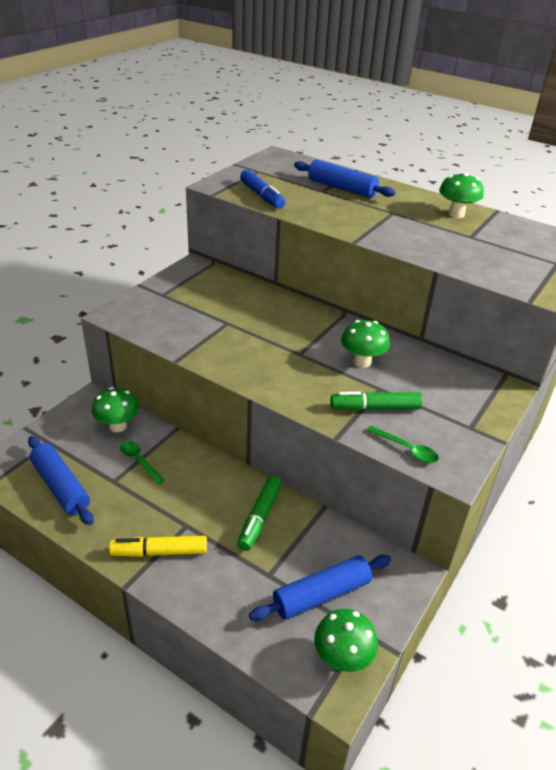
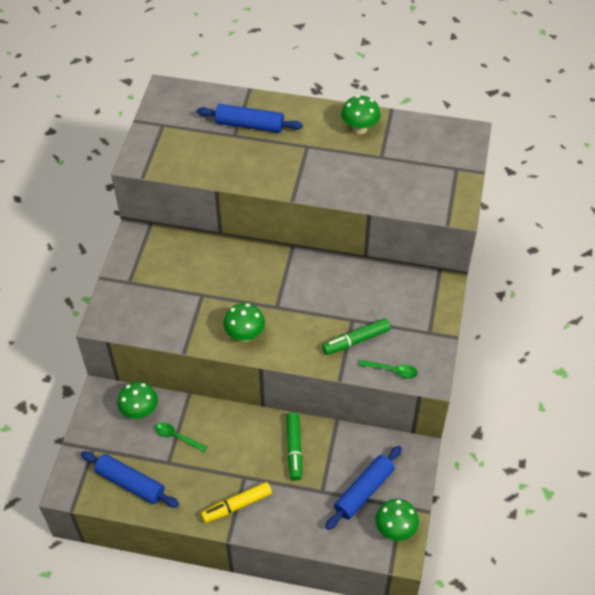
camera: 20 degrees left, 15 degrees up
blue marker [240,170,285,209] -> none
green mushroom [341,320,390,368] -> green mushroom moved to [223,303,265,342]

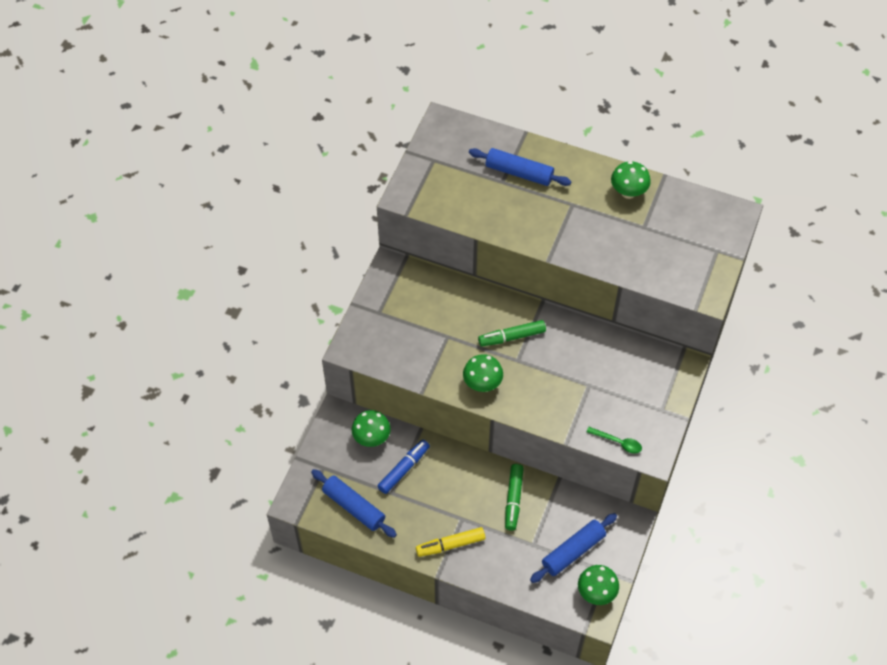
camera: 10 degrees right, 5 degrees up
green spoon [155,423,207,452] -> blue marker [378,440,430,494]
green marker [322,318,391,355] -> green marker moved to [478,320,546,347]

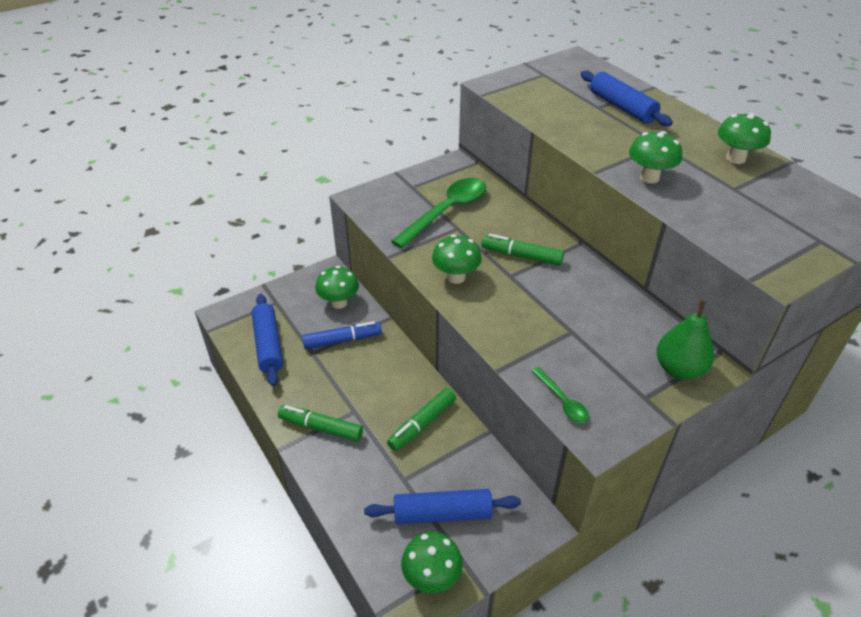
camera: 35 degrees right, 15 degrees down
yellow marker [416,527,485,557] -> green marker [278,405,363,442]
none -> green spoon [391,178,486,248]
none -> green mushroom [629,131,682,183]
none -> green pear [657,300,714,380]

